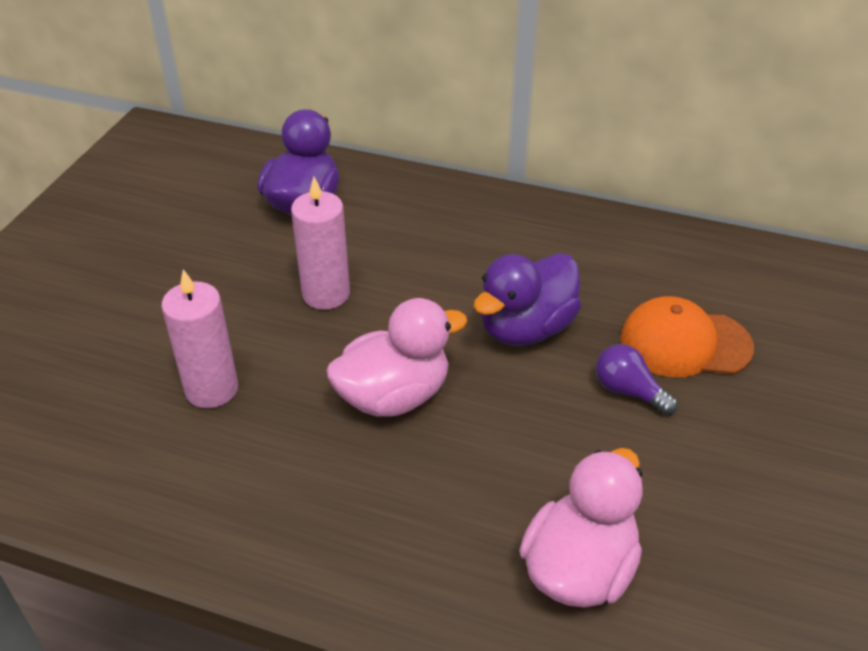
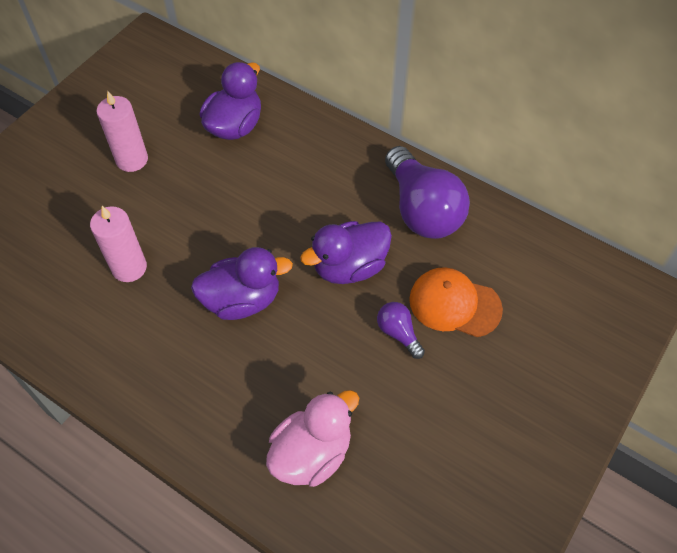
camera: 15 degrees right, 15 degrees up
pink candle [291,177,350,310] -> pink candle moved to [96,91,148,172]
pink duck [326,298,468,417] -> purple duck [191,247,293,320]
none -> purple light bulb [385,146,470,239]

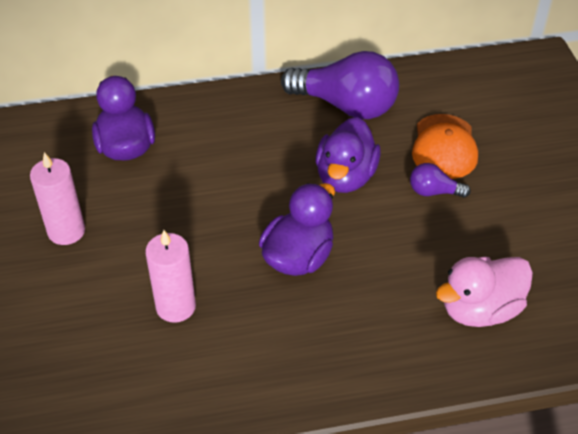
camera: 45 degrees left, 10 degrees down
pink duck [266,390,359,487] -> pink duck turned 120 degrees counterclockwise [436,257,533,327]
orange cap [409,267,503,337] -> orange cap turned 60 degrees counterclockwise [412,114,478,179]

